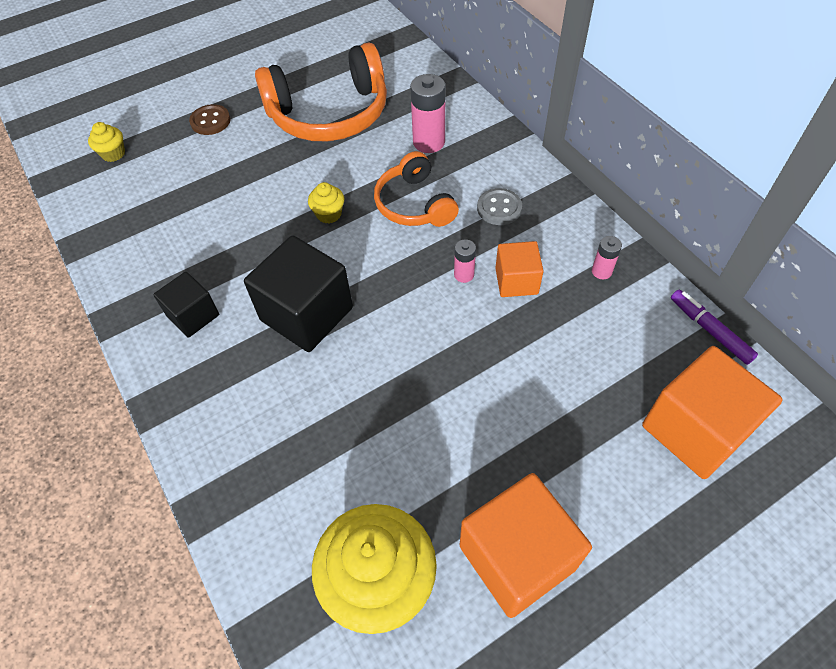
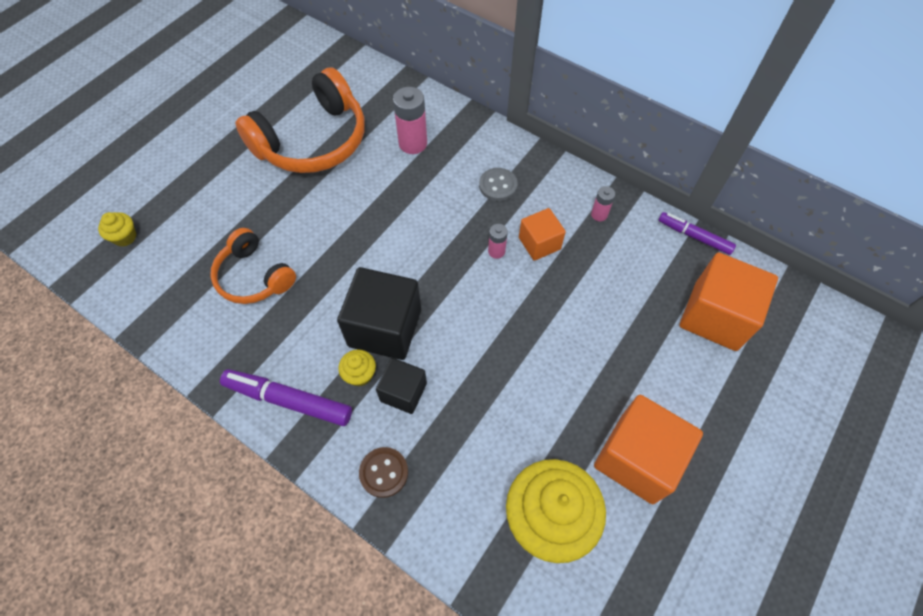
camera: 25 degrees left, 5 degrees up
black cube [153,272,219,338] -> black cube moved to [376,358,427,414]
brown button [189,104,231,135] -> brown button moved to [359,447,408,498]
yellow cupcake [308,182,345,223] -> yellow cupcake moved to [338,350,376,387]
orange headphones [374,151,459,227] -> orange headphones moved to [210,228,296,304]
none -> purple marker [220,369,352,426]

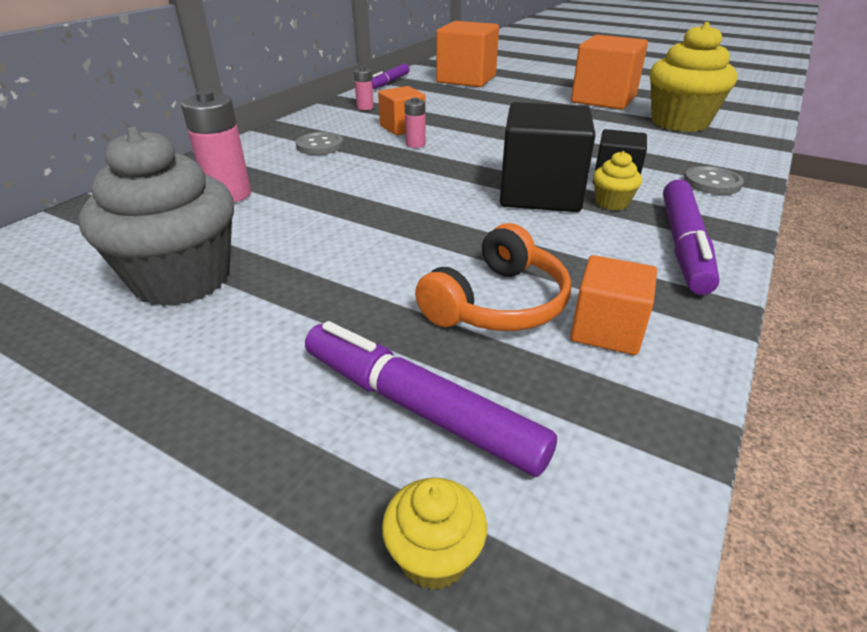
camera: 95 degrees left, 25 degrees down
orange headphones [235,67,365,173] -> grey cupcake [79,127,234,306]
brown button [359,447,408,498] -> grey button [684,166,744,195]
none -> purple marker [305,321,557,477]
none -> orange cube [570,255,657,355]

